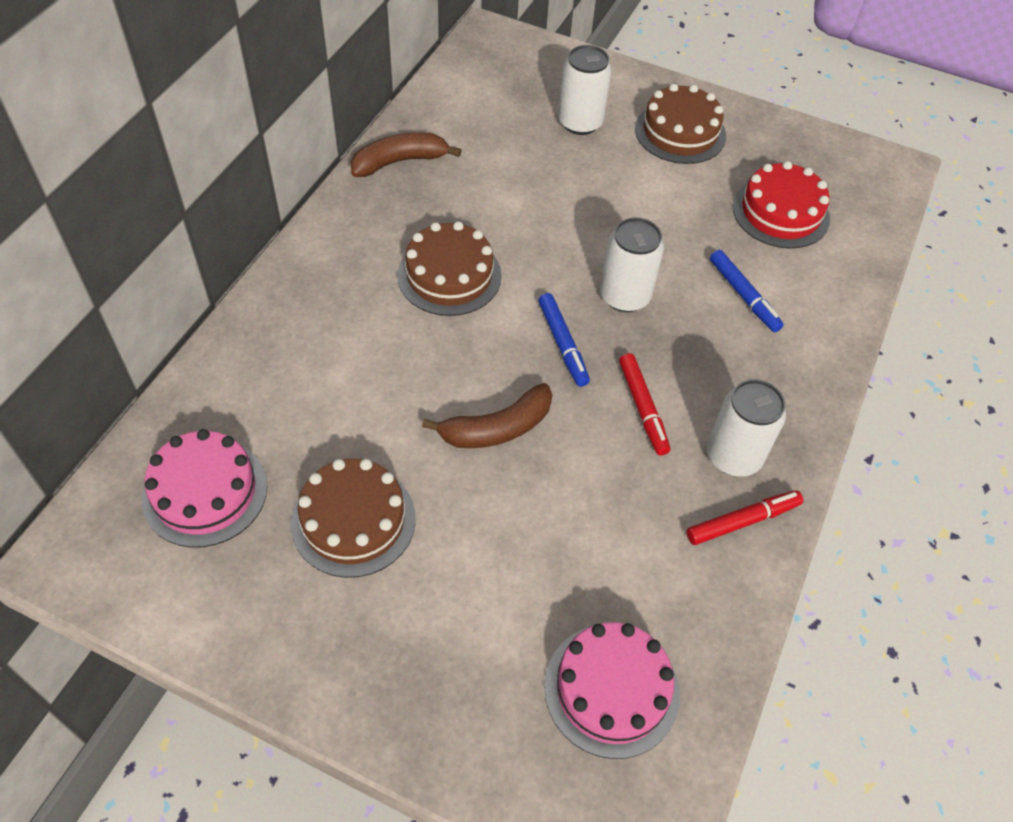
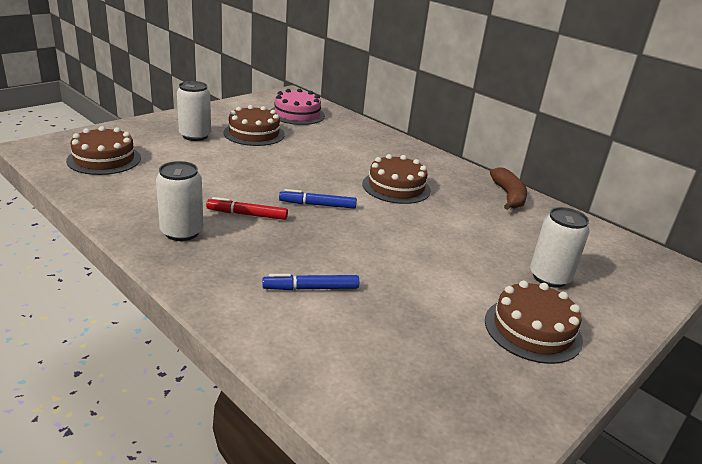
camera: 110 degrees right, 25 degrees down
brown banana [422,383,552,448] -> none
pink cake [544,622,680,759] -> brown cake [66,126,141,175]
white can [600,217,664,312] -> white can moved to [177,81,211,141]
red marker [686,490,803,545] -> none
red cake [733,161,830,249] -> none

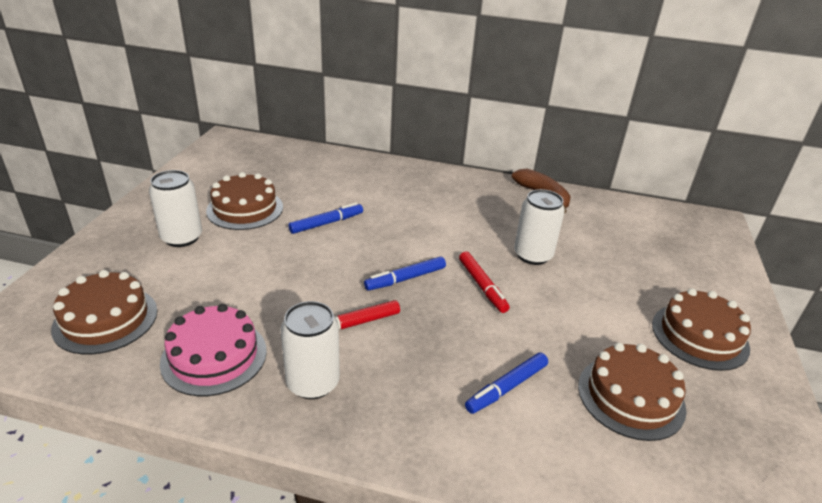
camera: 30 degrees left, 5 degrees up
pink cake [271,89,325,125] -> pink cake moved to [160,304,267,396]
brown cake [363,154,431,204] -> brown cake moved to [578,343,686,441]
white can [530,207,590,288] -> white can moved to [514,189,565,265]
none -> blue marker [288,203,363,234]
none -> red marker [459,251,510,313]

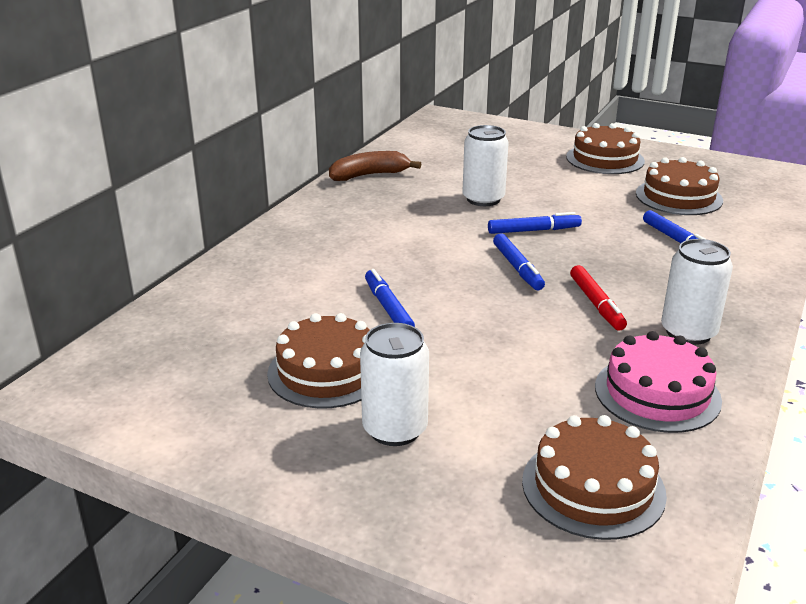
camera: 75 degrees left, 5 degrees down
red marker [459,251,510,313] -> blue marker [488,212,582,234]

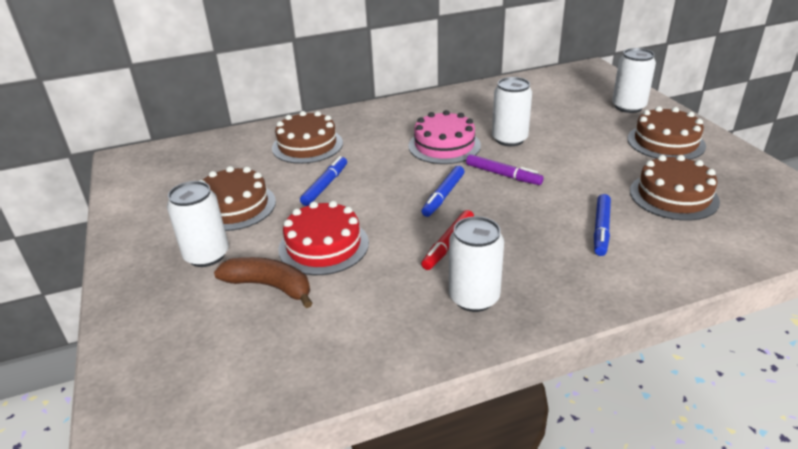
camera: 45 degrees right, 5 degrees up
brown banana [329,151,421,181] -> brown banana moved to [214,257,312,308]
blue marker [488,212,582,234] -> purple marker [466,154,544,185]
brown cake [522,415,667,540] -> brown cake moved to [272,111,343,164]
pink cake [595,331,722,433] -> pink cake moved to [409,110,481,164]
none -> red cake [278,201,369,275]
none -> white can [612,48,656,113]

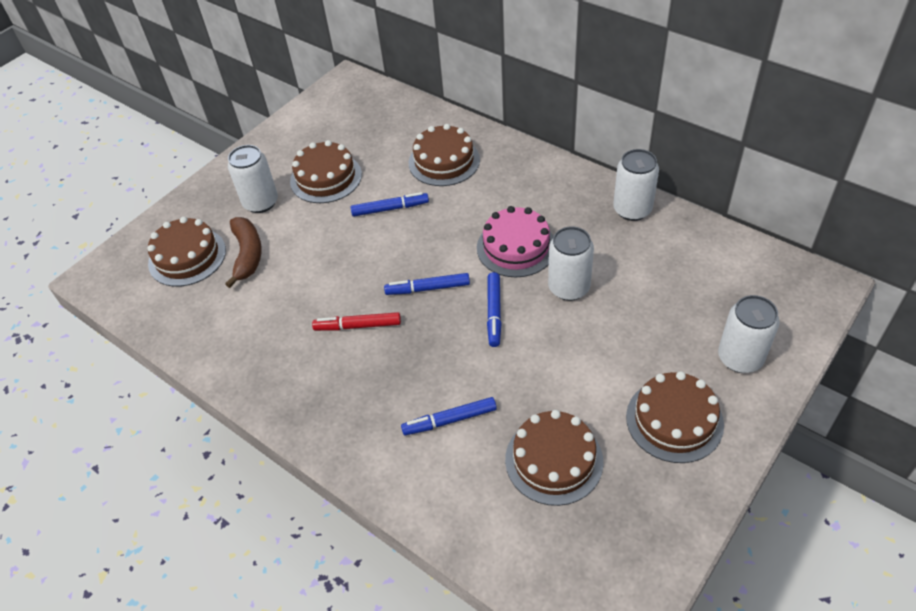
camera: 60 degrees right, 15 degrees up
red cake [278,201,369,275] -> none
white can [449,216,504,312] -> white can moved to [613,149,659,221]
purple marker [466,154,544,185] -> blue marker [487,272,502,347]
none -> brown cake [147,217,226,287]

